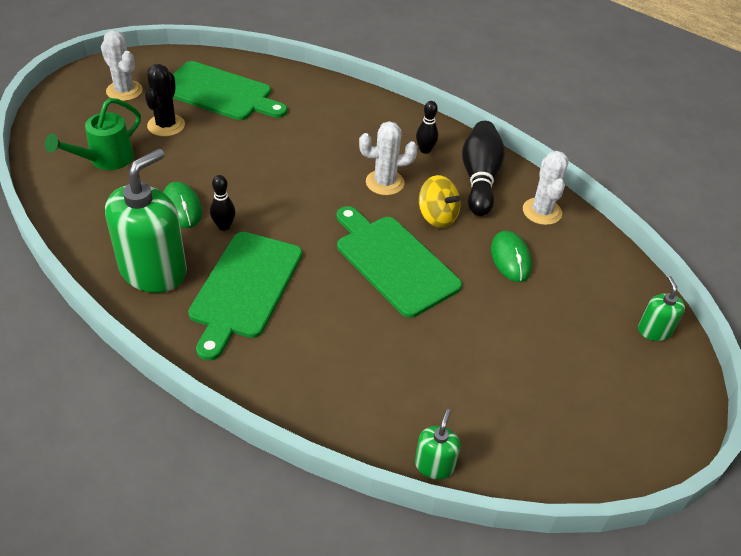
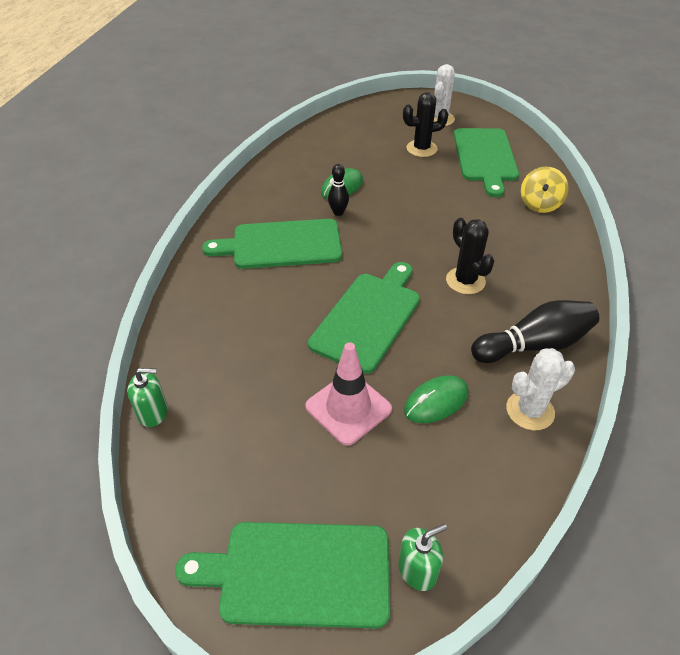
camera: 70 degrees right, 0 degrees up
green watering can [45,98,141,170] -> none
green soap dispenser [105,149,187,293] -> none
white cactus [359,121,418,195] -> black cactus [446,218,494,294]
black bowling pin [416,101,438,154] -> none
yellow spinning top [419,175,461,228] -> yellow spinning top moved to [521,167,569,213]
none -> green cutting board [175,522,390,629]
none -> pink traffic cone [305,342,392,446]

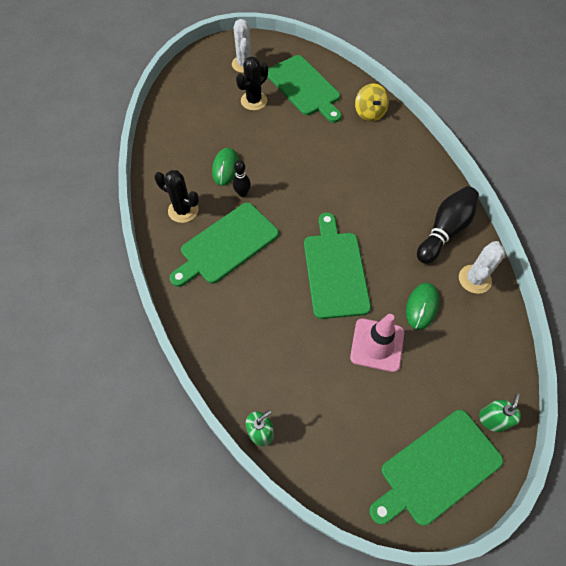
camera: 35 degrees left, 15 degrees up
black cactus [446,218,494,294] -> black cactus moved to [154,170,199,223]

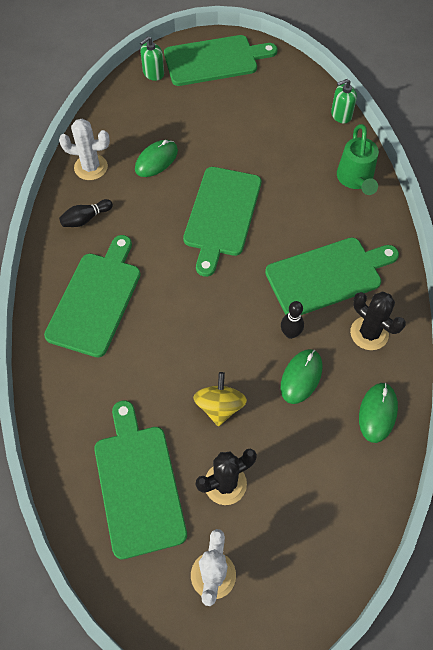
camera: 160 degrees left, 0 degrees up
pink traffic cone [350,314,404,372] -> none
yellow spinning top [355,84,389,122] -> yellow spinning top moved to [193,372,247,426]
black bowling pin [417,186,479,264] -> black bowling pin [59,199,113,227], size x0.53
white cactus [459,241,505,294] -> white cactus turned 45 degrees clockwise [59,119,110,180]
none -> green cutting board [44,235,141,357]
none -> green watering can [337,124,379,195]
none -> green mouse [359,383,398,443]

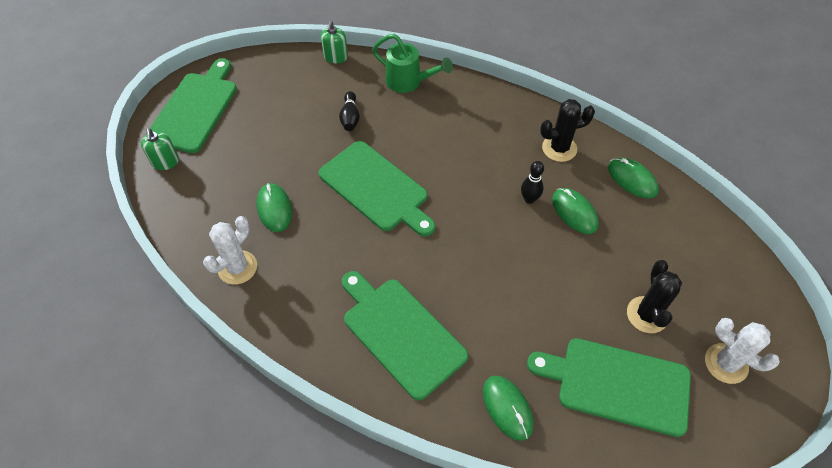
camera: 60 degrees left, 5 degrees down
black bowling pin [59,199,113,227] -> black bowling pin moved to [339,91,360,131]
yellow spinning top [193,372,247,426] -> none
green cutting board [265,238,399,315] -> none
none -> green mouse [483,375,533,441]

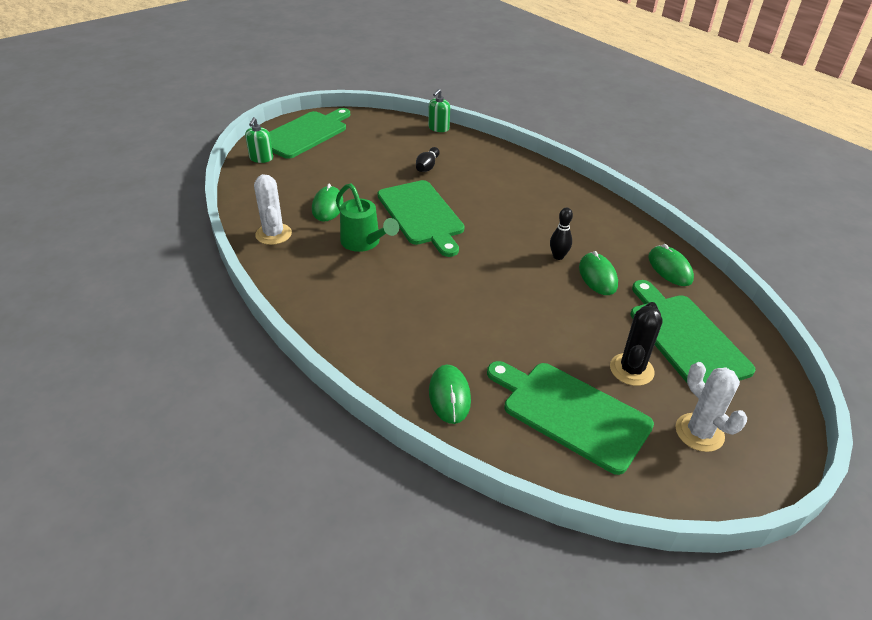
camera: 20 degrees right, 15 degrees down
white cactus [203,216,257,285] -> white cactus turned 75 degrees counterclockwise [254,174,292,245]
green cutting board [342,271,468,400] -> green cutting board moved to [631,280,756,383]
green watering can [372,34,453,93] -> green watering can moved to [336,184,399,252]
black cactus [540,99,595,162] -> none

